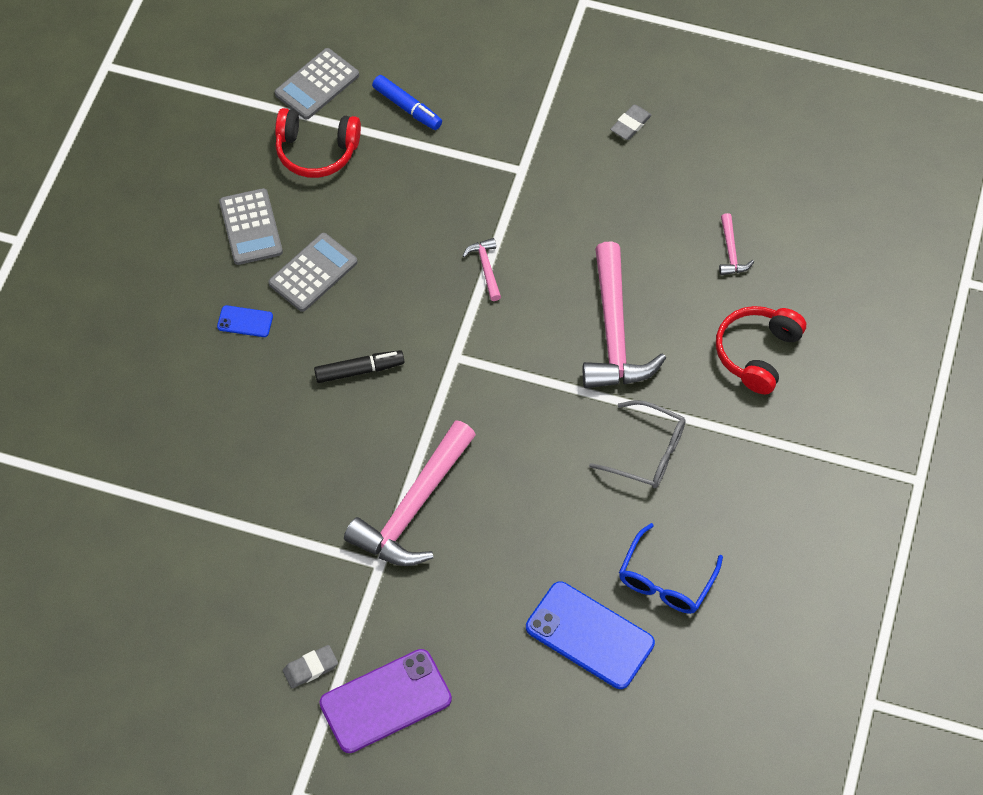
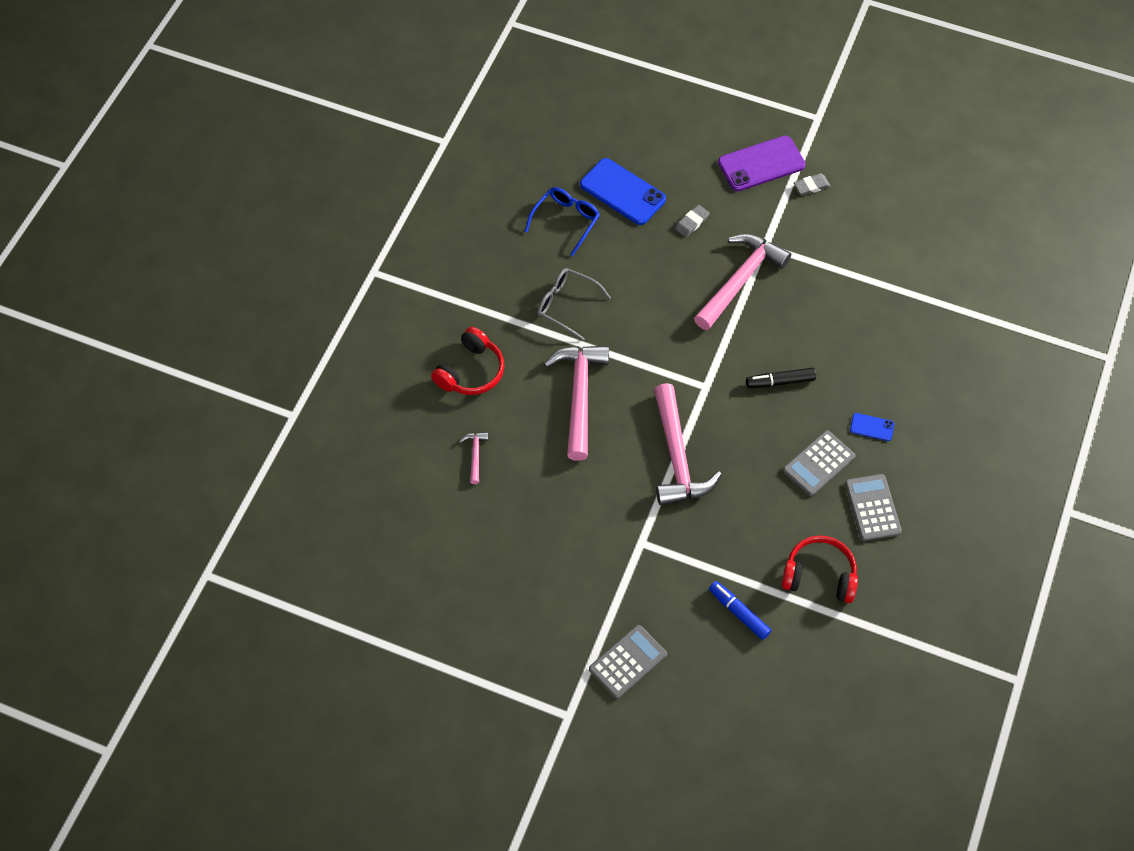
camera: 175 degrees left, 0 degrees up
grey calculator [275,48,359,119] -> grey calculator moved to [589,625,667,699]
pink hammer [462,238,501,301] -> pink hammer [654,383,722,505], size x2.29
grey eraser [610,105,652,140] -> grey eraser moved to [675,205,710,237]

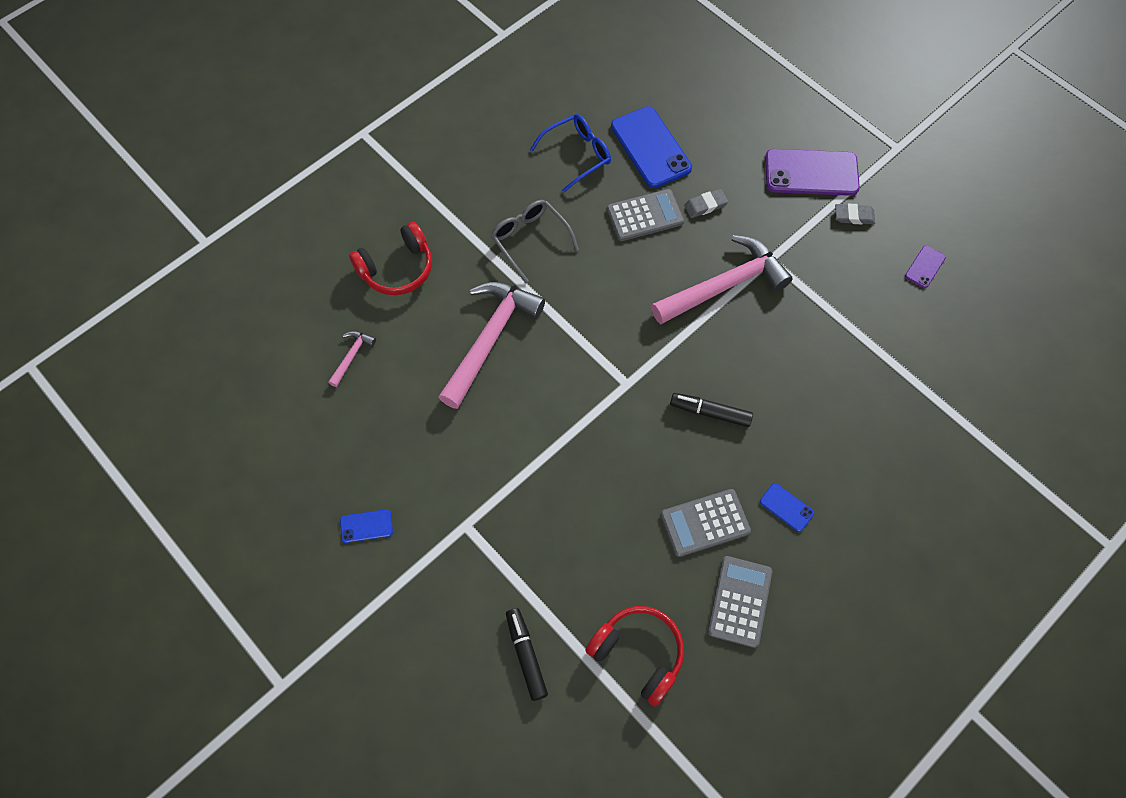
camera: 25 degrees right, 5 degrees up
grey calculator [589,625,667,699] -> grey calculator moved to [607,189,684,241]
pink hammer [654,383,722,505] -> none
blue marker [709,581,771,640] -> black marker [506,608,548,701]
none -> blue phone [340,509,393,543]
none -> purple phone [905,246,946,288]

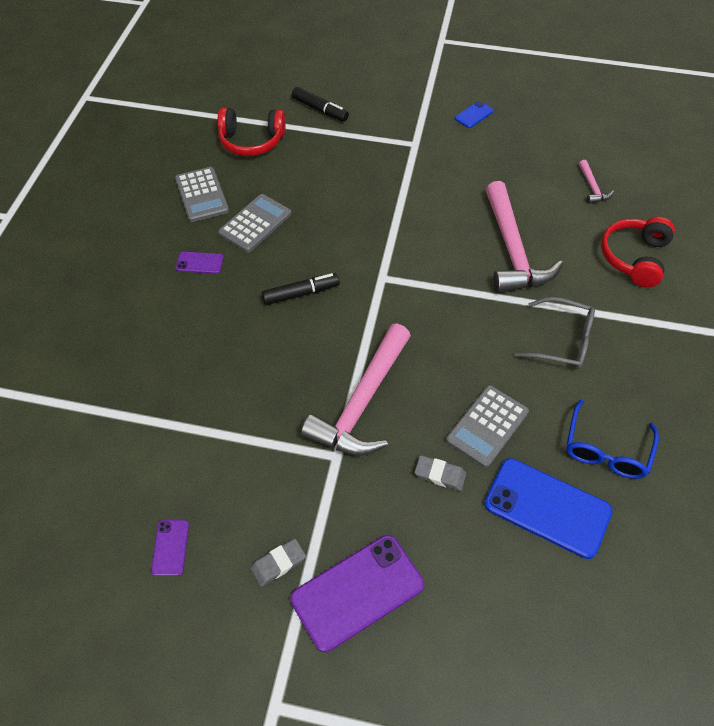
camera: 145 degrees right, 10 degrees down
grey eraser [684,189,728,218] -> grey eraser turned 75 degrees clockwise [415,455,466,491]
blue phone [760,483,814,532] -> purple phone [176,252,224,274]

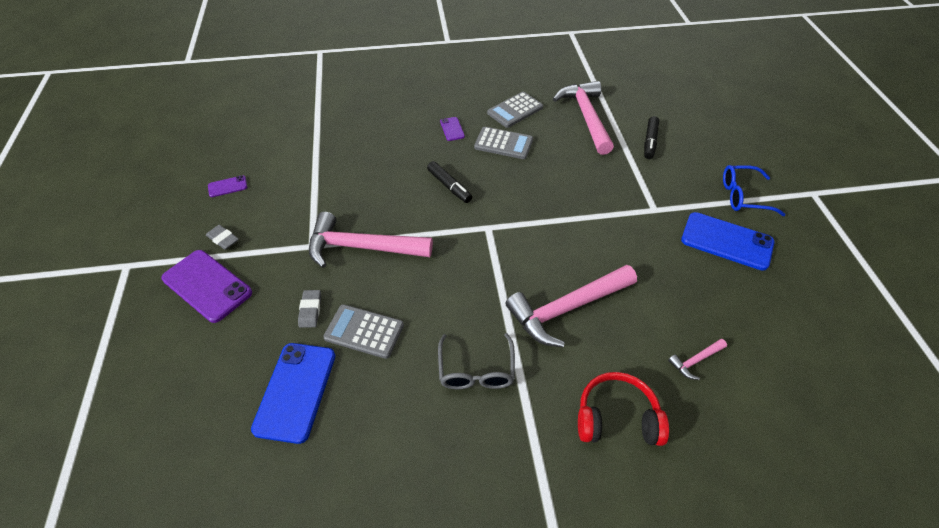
camera: 70 degrees right, 5 degrees down
red headphones [218,108,286,156] -> pink hammer [553,81,614,155]
blue phone [455,101,493,128] -> blue phone [681,212,775,271], size x2.11
blue glasses [566,400,659,479] -> blue glasses moved to [723,165,786,216]

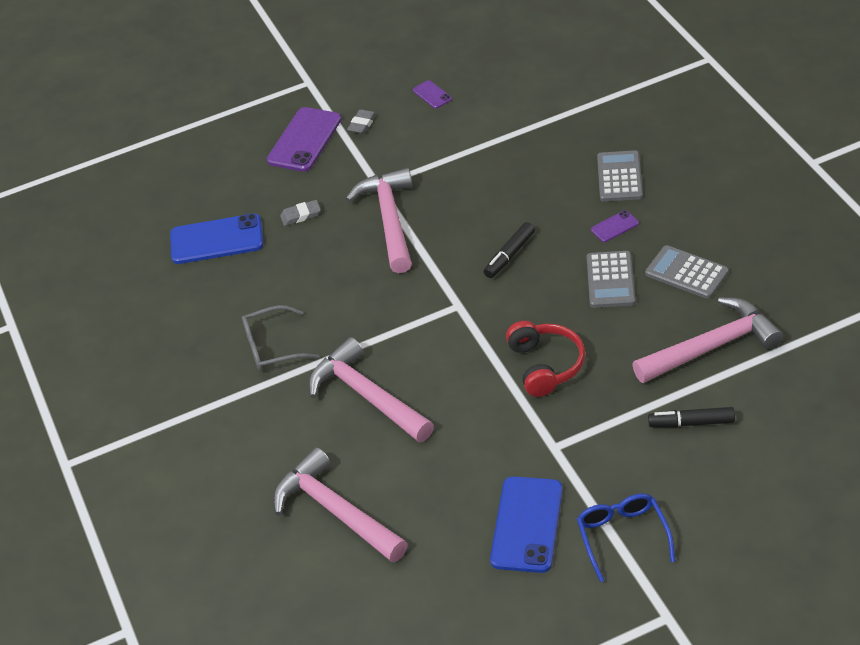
camera: 80 degrees right, 5 degrees down
grey calculator [323,304,404,359] -> grey calculator moved to [597,150,643,202]
red headphones [578,372,669,446] -> red headphones moved to [506,321,585,397]
pink hammer [668,339,727,380] -> pink hammer [273,447,408,563], size x2.29

